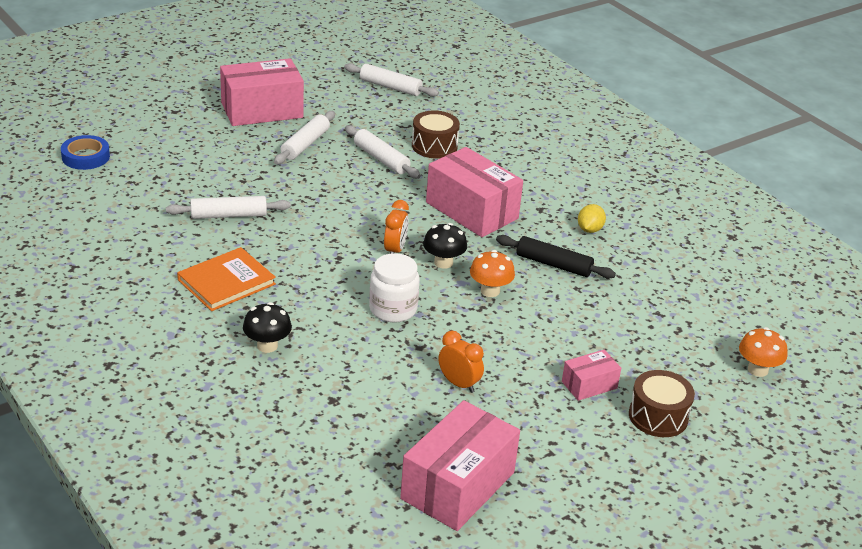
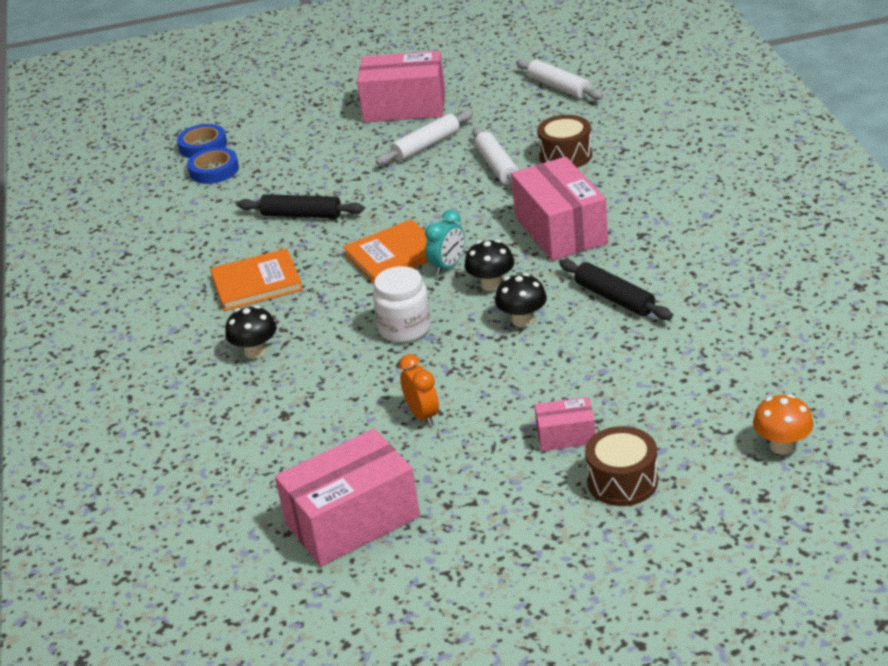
camera: 30 degrees right, 0 degrees up
white rolling pin [166,196,291,219] -> black rolling pin [237,194,364,218]
orange clock [384,200,409,254] -> turquoise clock [425,210,465,275]
orange mushroom [470,250,515,297] -> black mushroom [495,273,547,327]
yellow lemon [578,204,606,233] -> none
none -> blue tape [187,147,239,184]
none -> orange book [343,219,429,284]

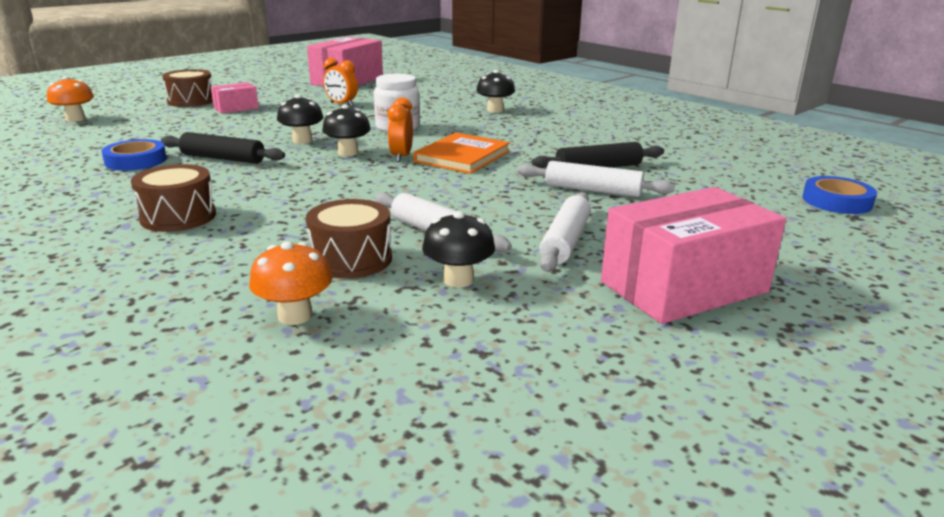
camera: 145 degrees right, 10 degrees down
blue tape [187,147,239,184] -> blue tape moved to [101,139,167,171]
orange book [210,248,303,311] -> none
turquoise clock [425,210,465,275] -> orange clock [388,97,413,162]
pink box [511,157,608,261] -> none
white rolling pin [516,59,603,100] -> white rolling pin moved to [518,161,675,197]
none -> brown drum [131,164,216,232]
none -> orange mushroom [249,241,332,325]
none -> black mushroom [422,211,495,288]

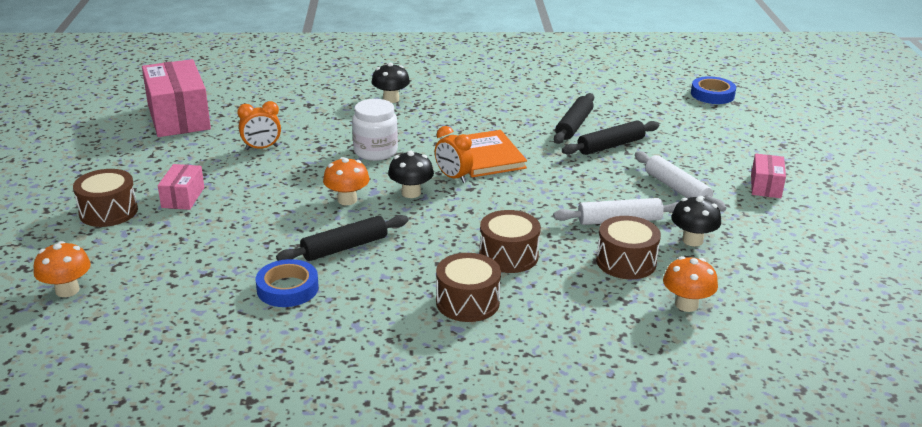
camera: 50 degrees left, 5 degrees up
black mushroom [277,94,323,144] -> orange mushroom [323,157,370,205]
white rolling pin [518,161,675,197] -> black rolling pin [562,120,659,155]
pink box [601,187,786,324] -> pink box [751,153,786,198], size x0.50
none -> brown drum [479,210,541,273]

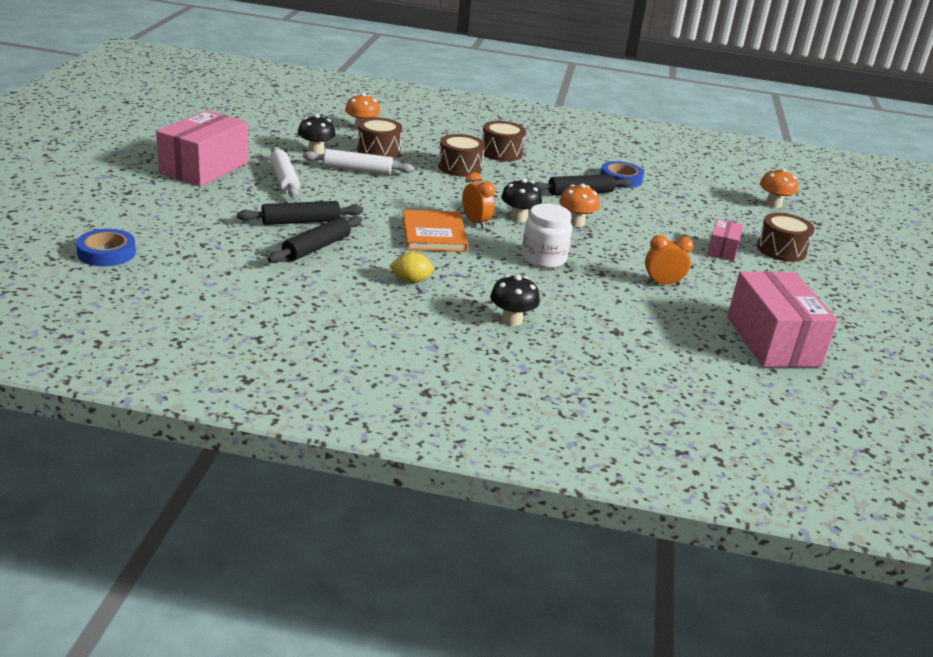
camera: 170 degrees left, 0 degrees up
pink box [751,153,786,198] -> pink box [156,110,248,186], size x1.99
none -> yellow lemon [389,252,434,283]

